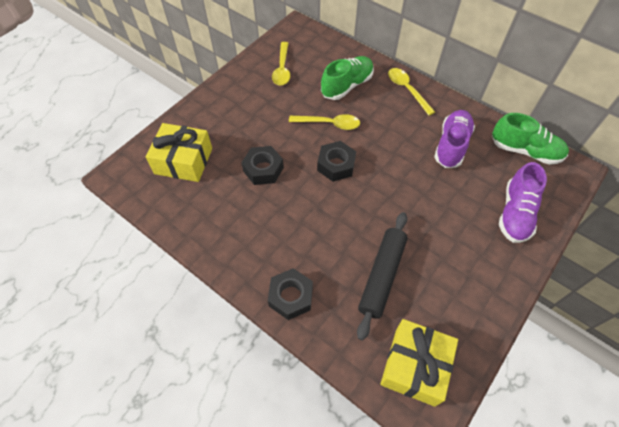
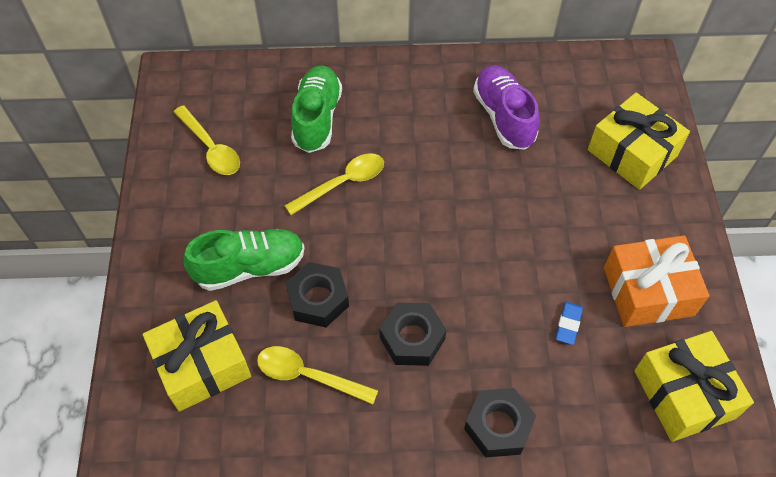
camera: 40 degrees left, 0 degrees up
black nut [317,141,356,182] -> black nut moved to [380,303,447,366]
black rolling pin [357,212,408,341] -> blue eraser [556,302,583,345]
yellow spoon [388,68,435,116] -> yellow spoon moved to [257,346,378,405]
green shoe [492,113,569,165] -> green shoe moved to [184,229,305,291]
purple shoe [499,162,547,243] -> yellow gift [588,93,690,190]
none -> orange gift [604,235,709,327]

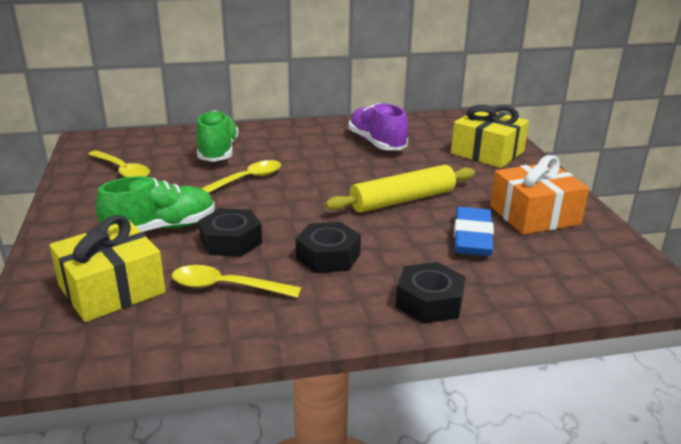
camera: 10 degrees left, 30 degrees down
blue eraser [556,302,583,345] -> blue eraser [454,207,494,256], size x2.00
yellow gift [634,331,754,442] -> none
none -> yellow rolling pin [325,165,475,213]

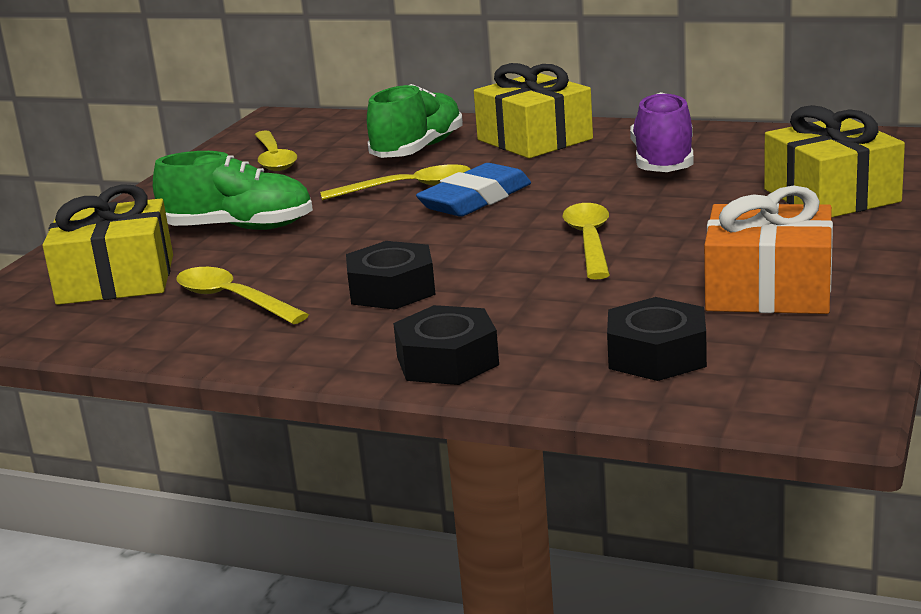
camera: 35 degrees right, 5 degrees down
black nut [198,208,262,257] -> black nut moved to [607,297,707,381]
yellow rolling pin [325,165,475,213] -> yellow spoon [563,203,610,280]
blue eraser [454,207,494,256] -> blue eraser moved to [416,163,531,217]
none -> yellow gift [474,63,593,158]

